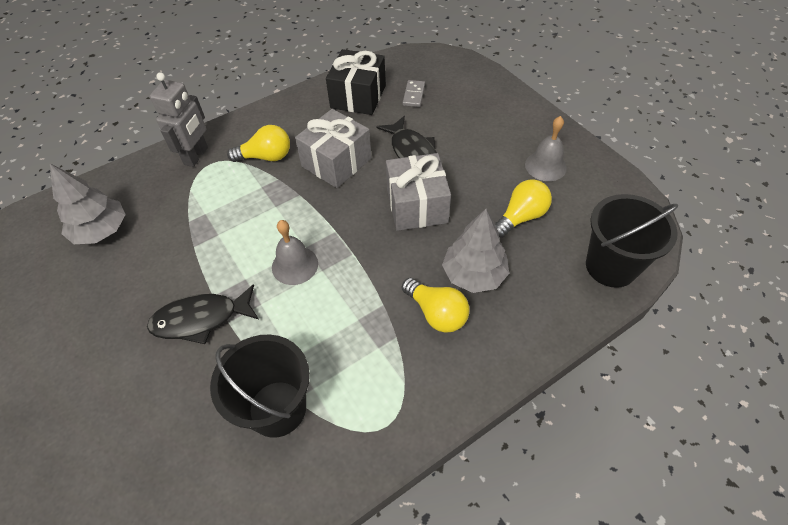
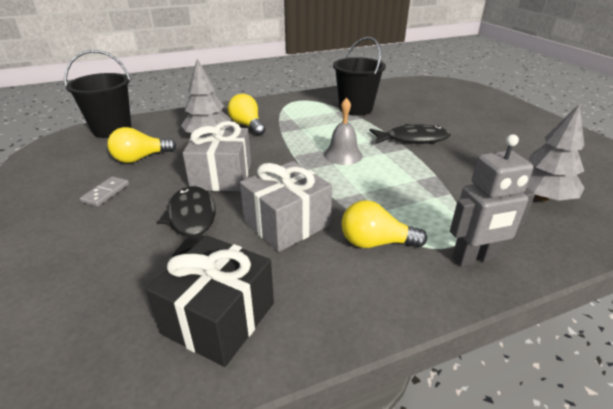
camera: 170 degrees left, 20 degrees down
grey robot [150,72,208,167] -> grey robot turned 135 degrees counterclockwise [450,134,535,267]
grey domino [403,80,425,107] -> grey domino moved to [80,176,129,207]
grey bell [525,116,567,181] -> none

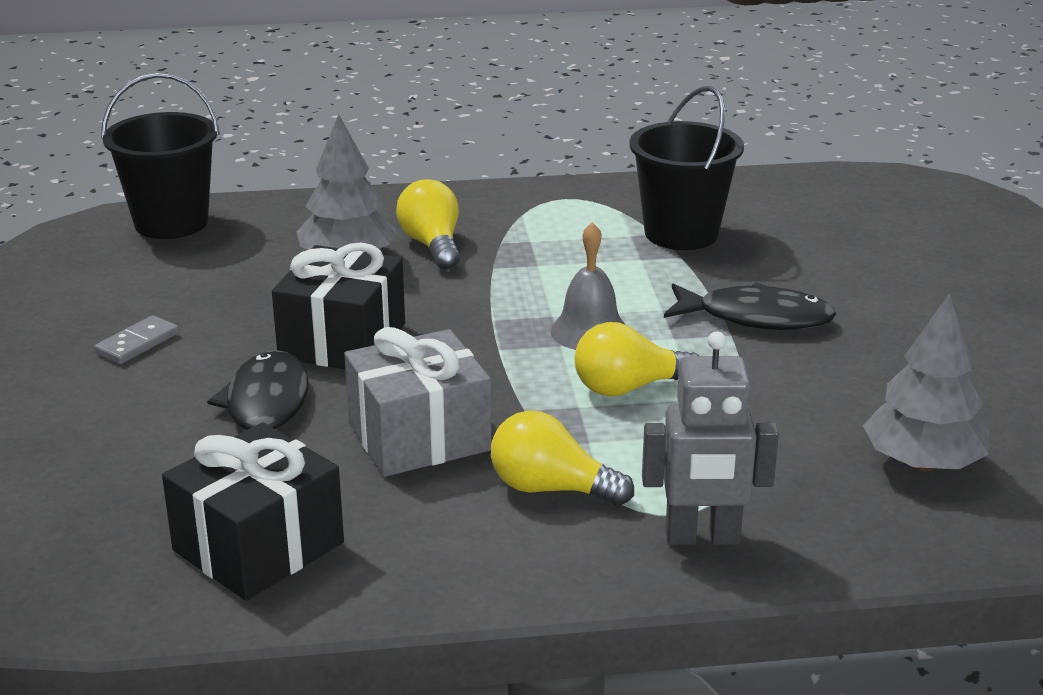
camera: 15 degrees right, 5 degrees down
yellow light bulb [108,127,176,163] -> yellow light bulb moved to [575,322,699,396]
grey gift [183,121,251,191] -> black gift [272,242,405,369]

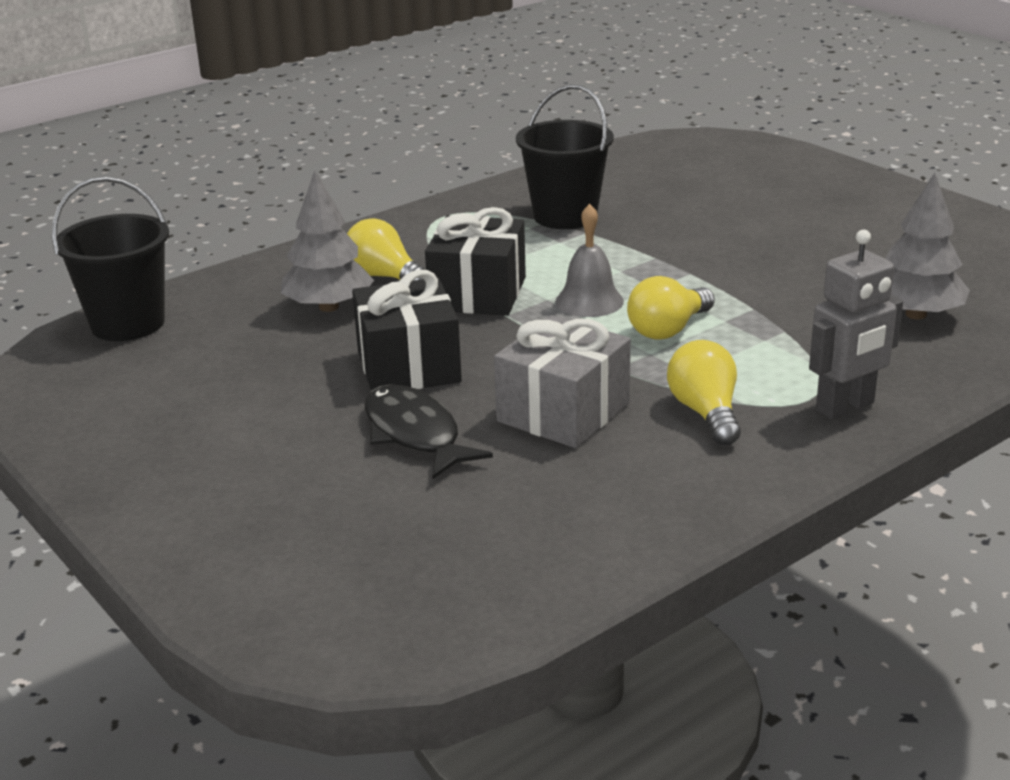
camera: 30 degrees left, 0 degrees up
grey domino [94,315,179,364] -> none
black gift [162,422,344,601] -> black gift moved to [425,207,526,316]
yellow light bulb [491,411,634,506] -> yellow light bulb turned 90 degrees clockwise [667,340,741,445]
black fish [664,282,836,330] -> none

